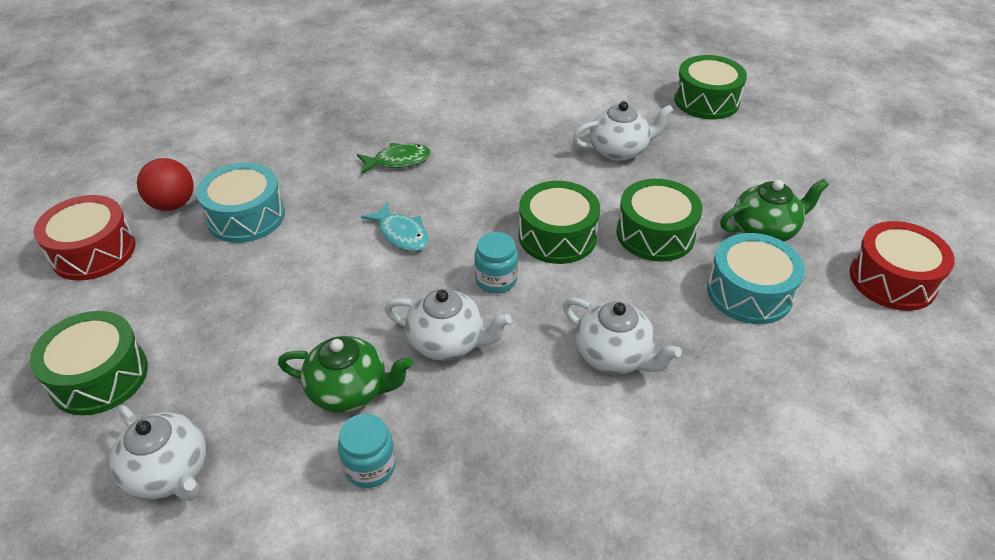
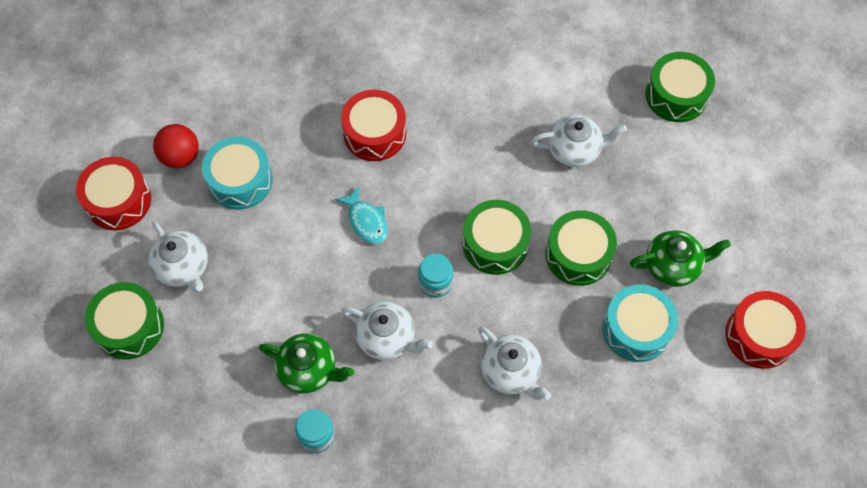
camera: 10 degrees right, 20 degrees up
white teapot [109,405,206,501] -> white teapot moved to [148,221,208,293]
green fish [357,143,431,174] -> red drum [341,89,406,161]

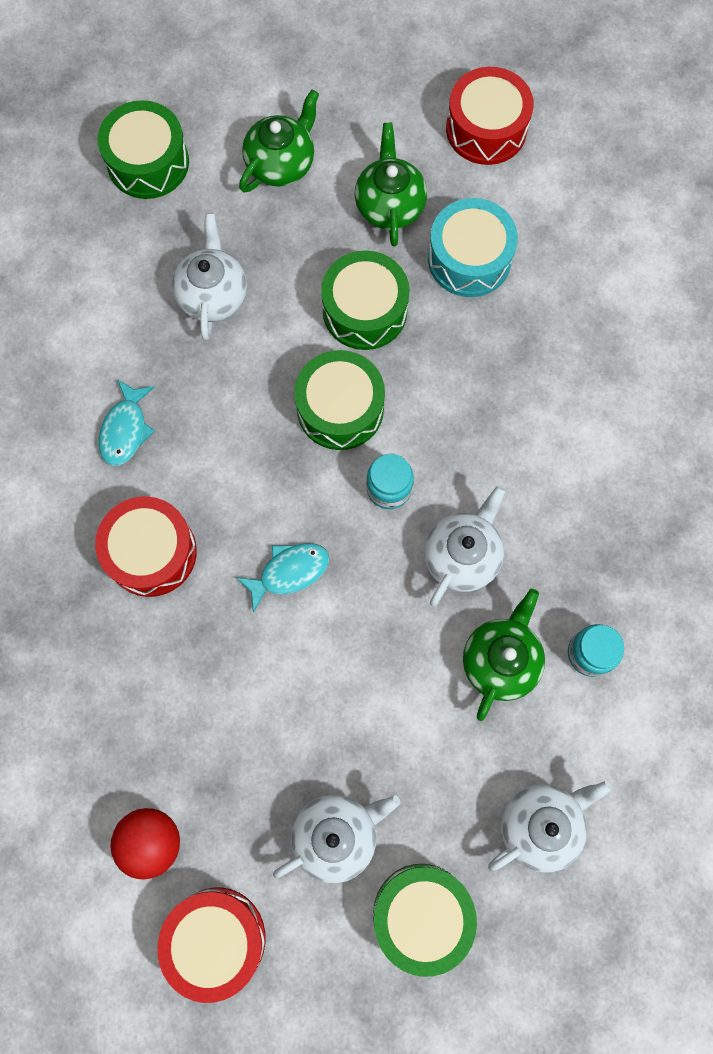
camera: 85 degrees left, 10 degrees up
turquoise drum [202,136,273,210] -> none
white teapot [478,326,551,400] -> white teapot moved to [488,781,612,873]
none -> turquoise fish [99,380,155,466]
none -> green teapot [239,89,319,192]

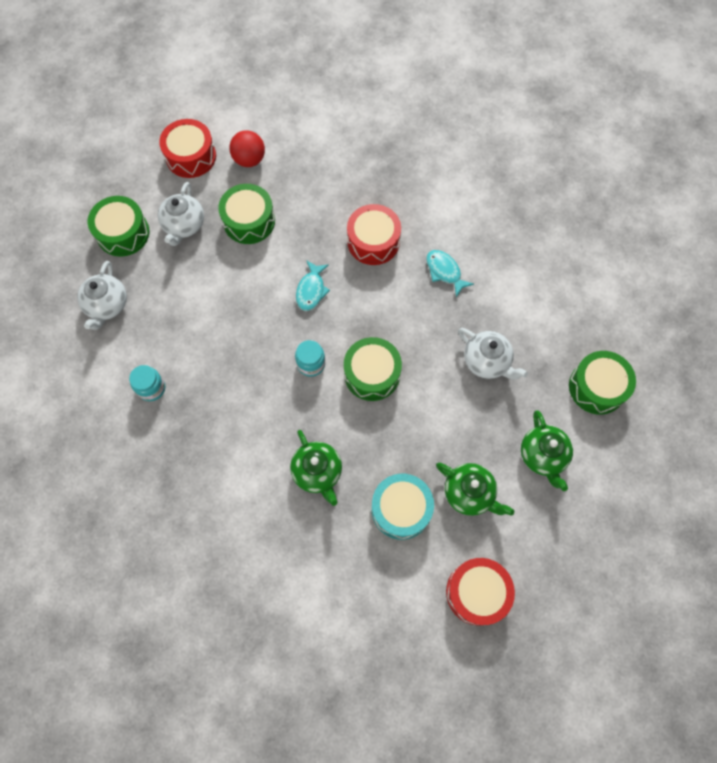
camera: 130 degrees right, 5 degrees down
green drum [321,250,410,350] -> green drum moved to [218,184,275,244]
white teapot [424,486,506,606] -> none
green teapot [463,589,545,721] -> green teapot moved to [290,430,342,506]

